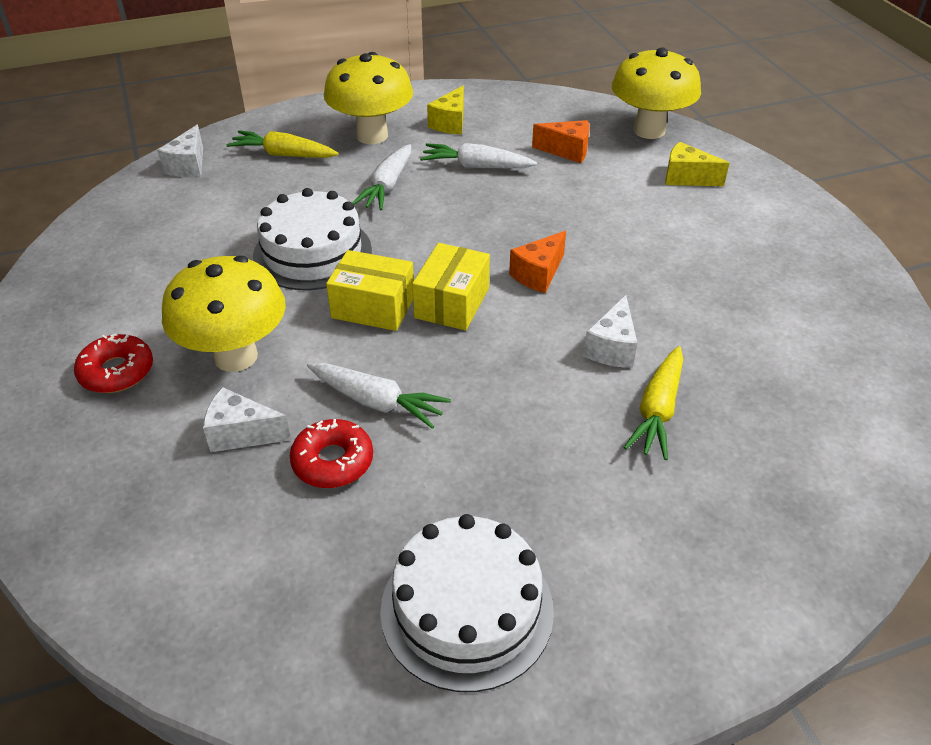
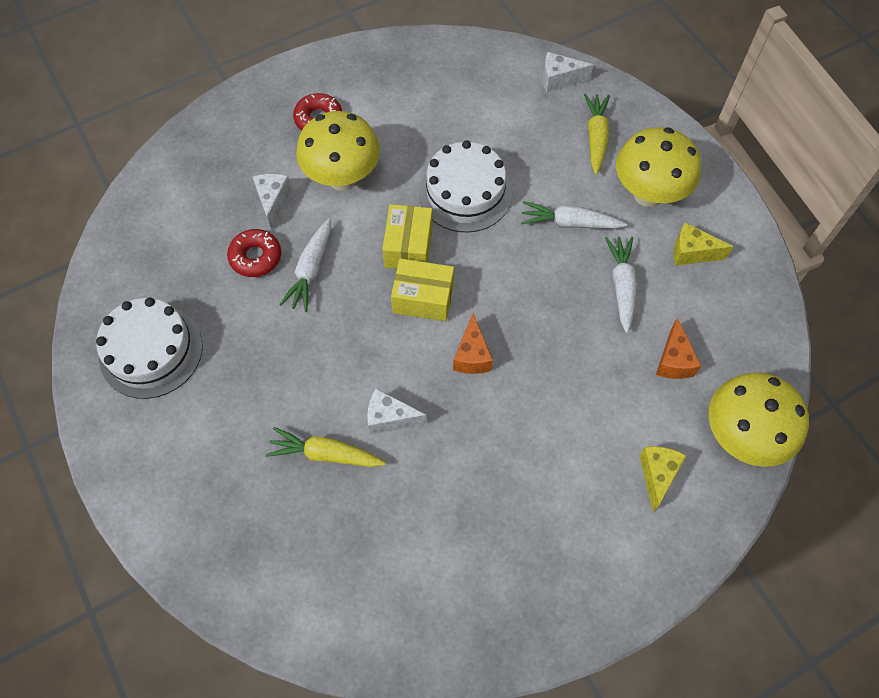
camera: 80 degrees right, 20 degrees up
orange cheese [509,231,566,293] -> orange cheese turned 120 degrees counterclockwise [453,313,493,374]

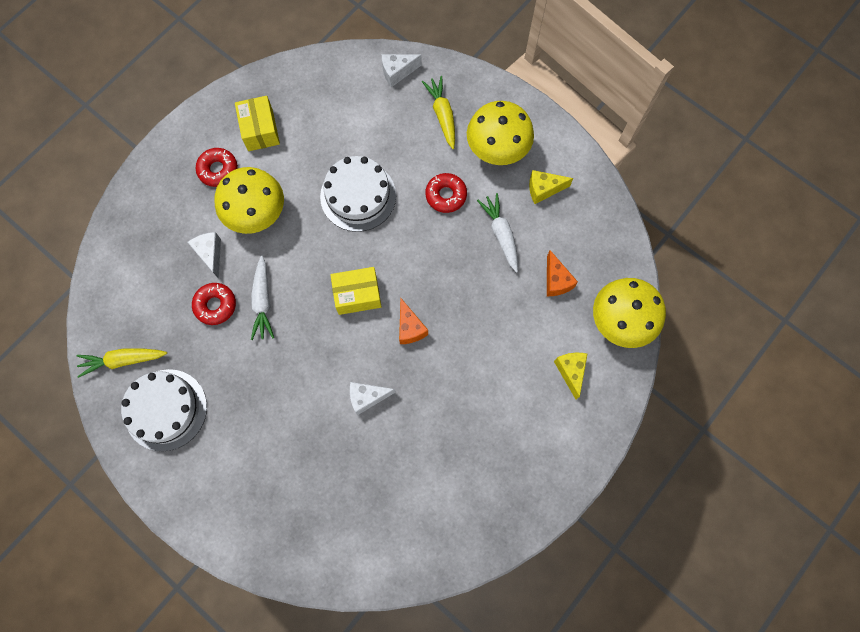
camera: 20 degrees left, 10 degrees up
yellow carrot [265,427,386,467] -> yellow carrot moved to [76,348,167,378]
yellow box [382,204,433,269] -> yellow box moved to [235,96,280,151]
white carrot [521,201,627,229] -> red donut [425,173,467,213]

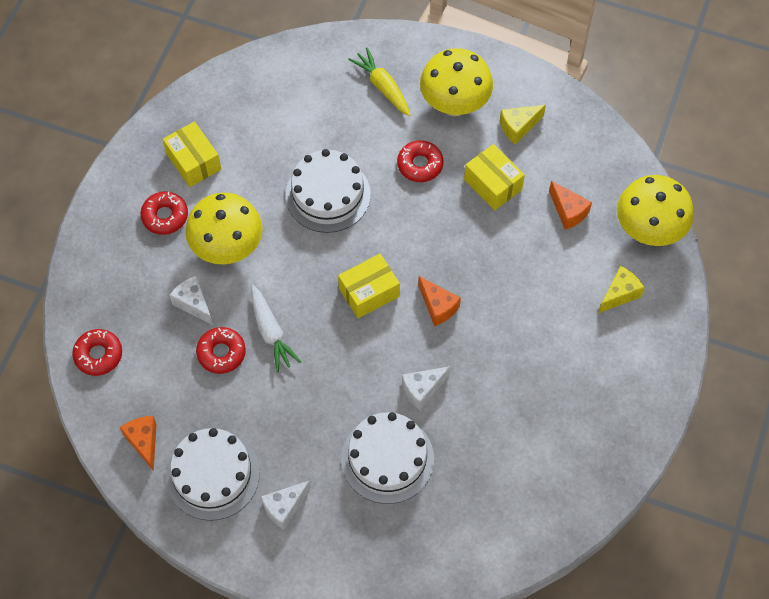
camera: 20 degrees left, 10 degrees down
yellow carrot [76,348,167,378] -> orange cheese [120,416,157,471]
white cheese [382,54,422,87] -> white cheese moved to [261,480,311,530]
white carrot [477,193,518,273] -> yellow box [464,144,525,210]
yellow cheese [554,353,587,399] -> yellow cheese turned 75 degrees clockwise [598,266,645,313]
none -> red donut [72,329,122,376]
none -> white cake [341,412,434,504]

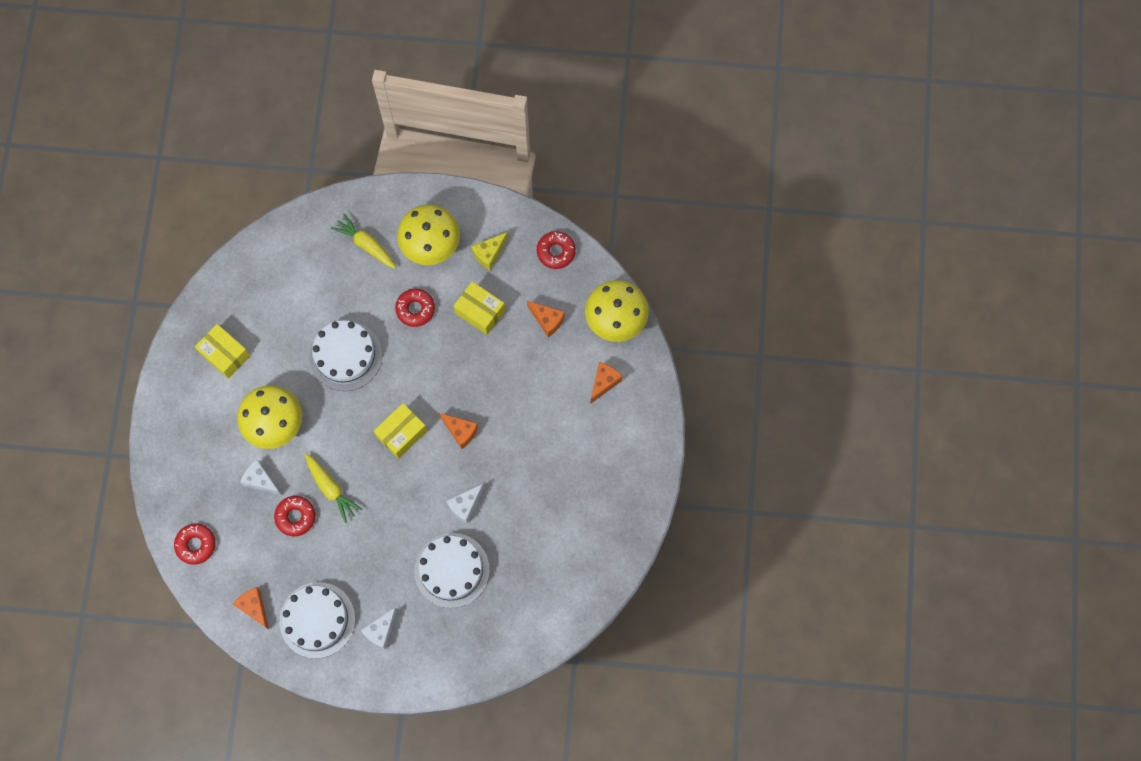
camera: 15 degrees left, 10 degrees up
red donut [140,191,188,235] -> red donut moved to [537,231,576,269]
white carrot [252,285,301,372] -> yellow carrot [305,454,362,523]
yellow cheese [598,266,645,313] -> orange cheese [591,362,622,403]

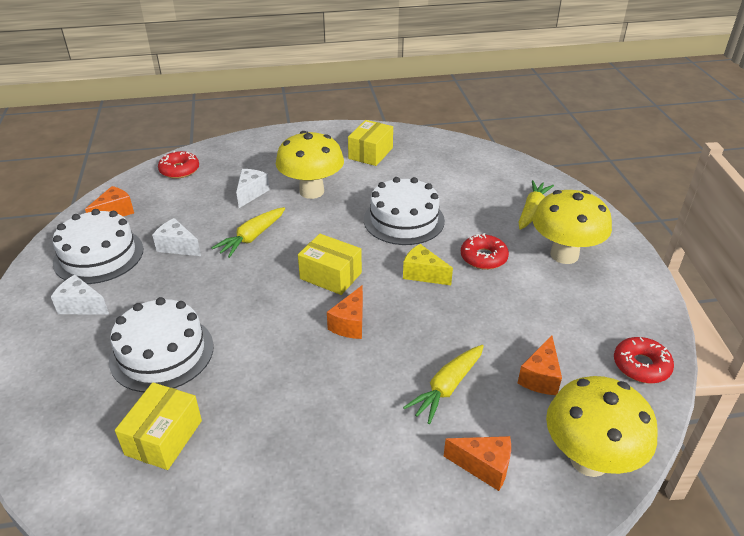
camera: 75 degrees right, 35 degrees down
red donut [274,496,315,536] -> none
white cheese [446,484,484,523] -> white cheese moved to [152,218,201,256]
yellow box [454,281,505,335] -> yellow box moved to [115,382,202,470]
yellow cheese [471,232,508,270] -> yellow cheese moved to [403,244,453,285]
none -> yellow carrot [403,345,484,424]

